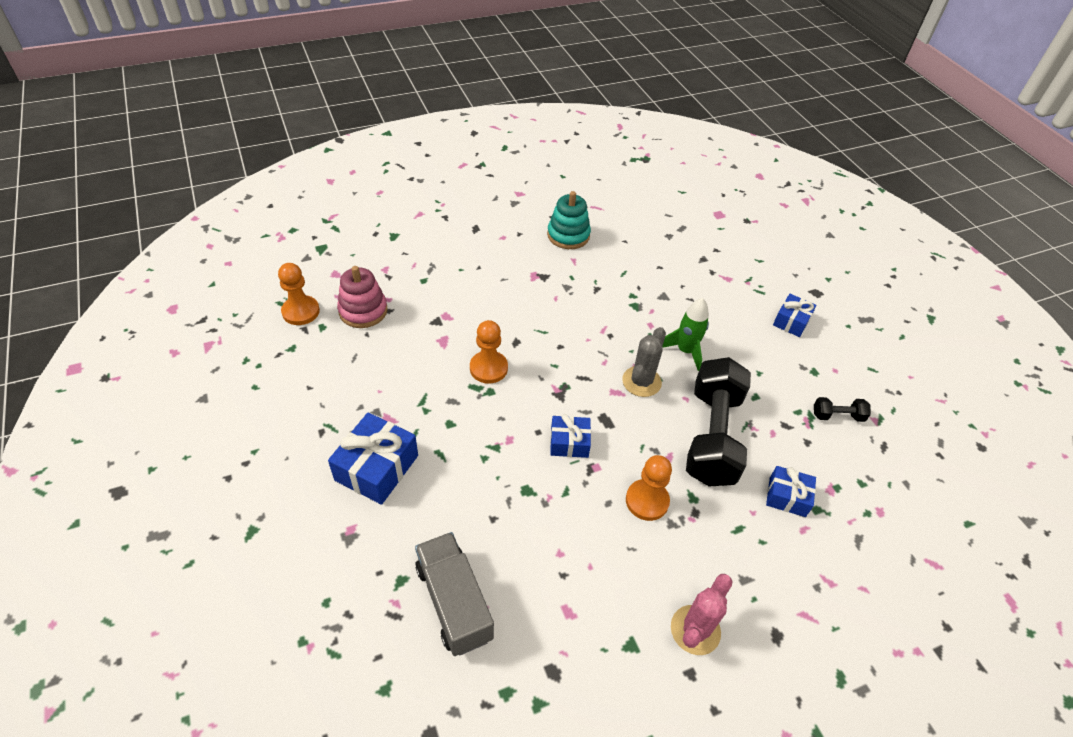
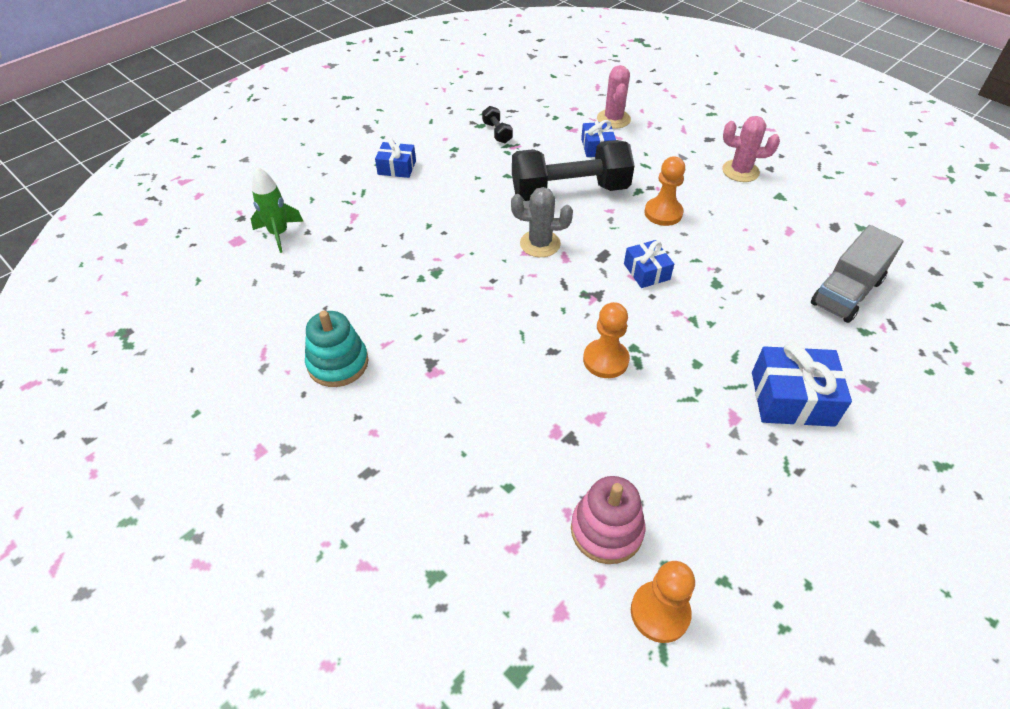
camera: 110 degrees left, 0 degrees up
green rocket [662,298,709,371] -> green rocket moved to [251,167,304,253]
none -> pink cactus [597,65,631,129]

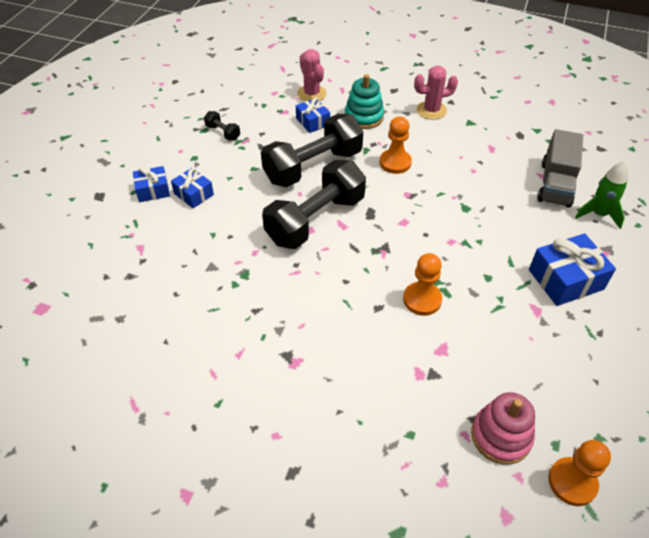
camera: 25 degrees left, 0 degrees up
green rocket [251,167,304,253] -> green rocket moved to [575,161,628,229]
turquoise stacking toy [305,311,368,387] -> turquoise stacking toy moved to [345,74,384,129]
grey cactus [511,187,573,257] -> black dumbbell [262,160,366,249]
blue gift [624,240,674,288] -> blue gift moved to [171,168,214,208]

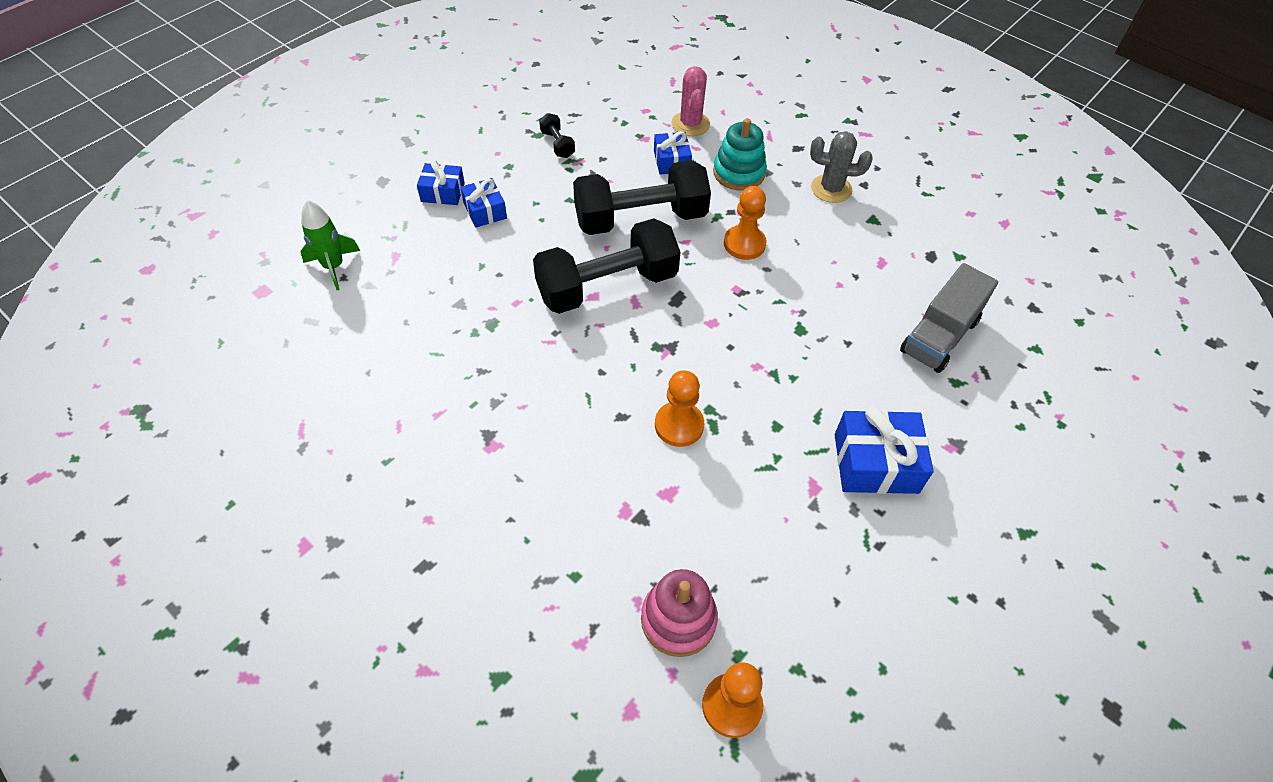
camera: 20 degrees right, 5 degrees up
pink cactus [414,66,458,120] -> grey cactus [810,131,873,203]
green rocket [575,161,628,229] -> green rocket moved to [300,200,360,290]

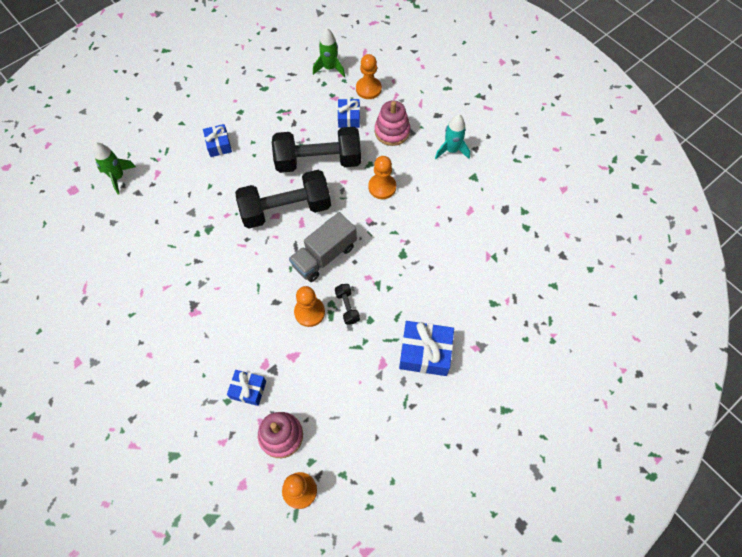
camera: 10 degrees right, 10 degrees up
blue gift [417,160,465,205] -> blue gift moved to [227,370,266,406]
black dumbbell [539,113,575,158] -> black dumbbell moved to [335,284,360,325]
pink cactus [671,66,710,136] -> orange pawn [356,54,382,99]
turquoise stacking toy [713,118,767,190] -> pink stacking toy [375,100,410,146]
grey cactus [810,131,873,203] -> turquoise rocket [435,114,470,159]
grey truck [900,263,998,373] -> grey truck moved to [289,212,357,282]
none -> green rocket [313,28,345,77]

